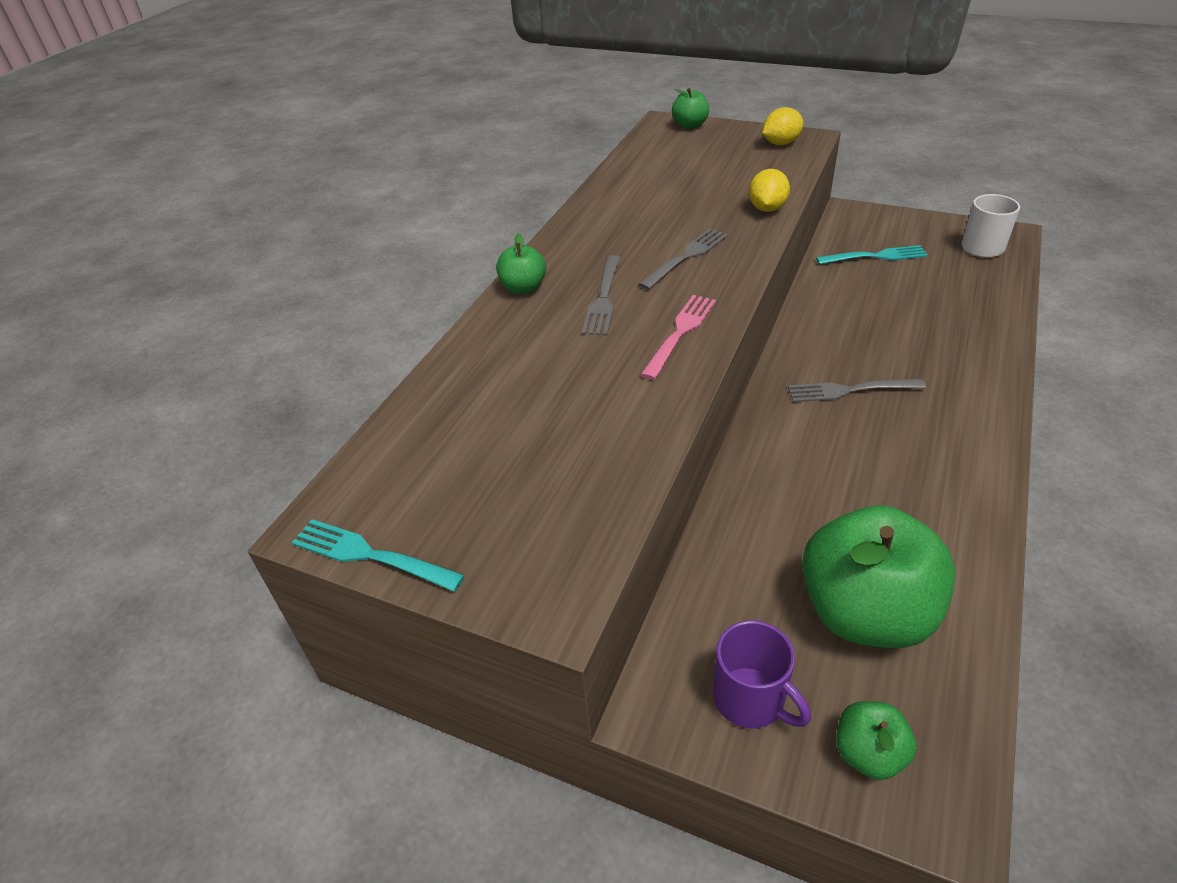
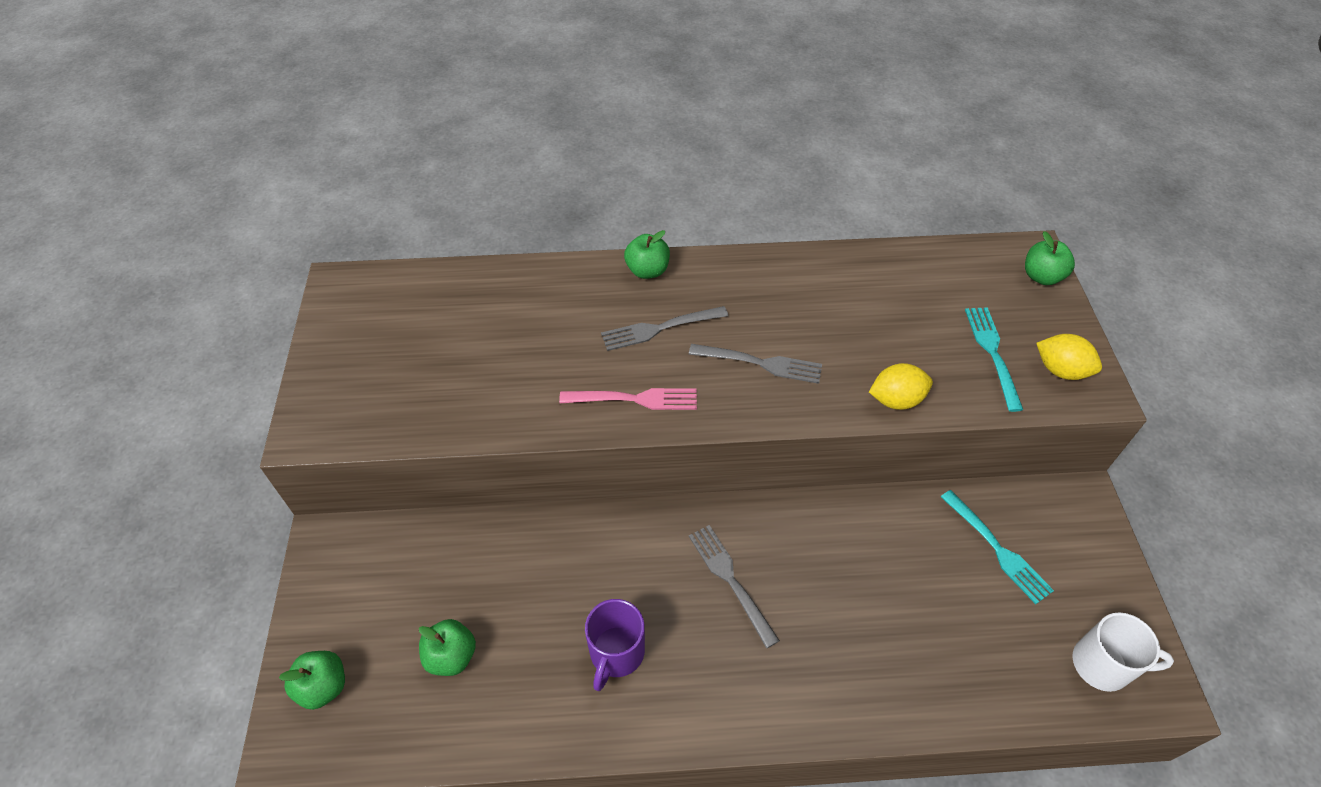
camera: 60 degrees right, 10 degrees up
turquoise fork [291,519,465,592] -> turquoise fork moved to [965,307,1023,412]
purple mug [713,620,811,728] -> purple mug moved to [585,599,645,691]
green apple [802,505,956,648] -> green apple [419,619,476,676], size x0.47

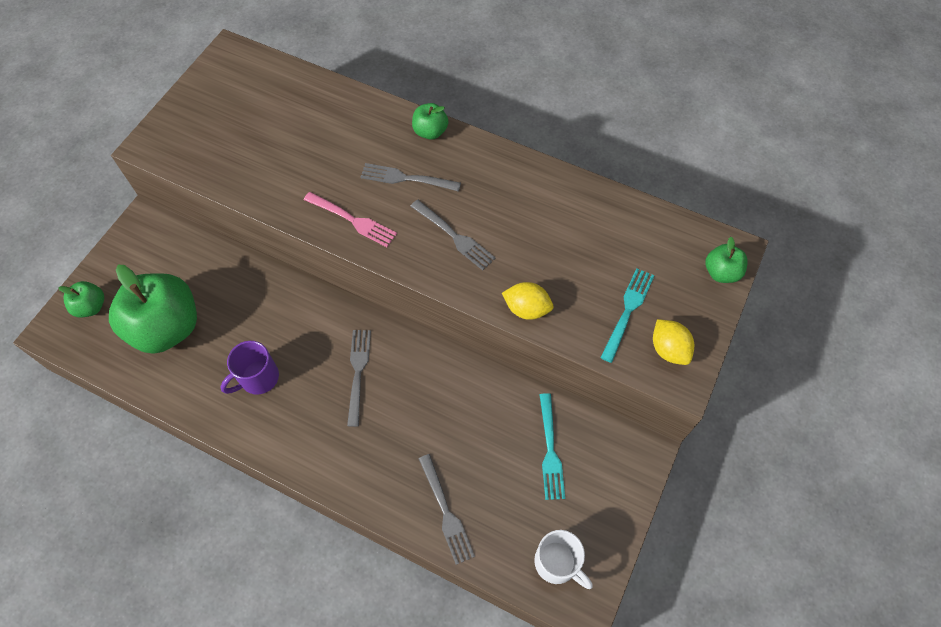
camera: 30 degrees right, 10 degrees up
green apple [419,619,476,676] -> green apple [109,265,197,354], size x2.14
none -> grey fork [419,454,475,565]

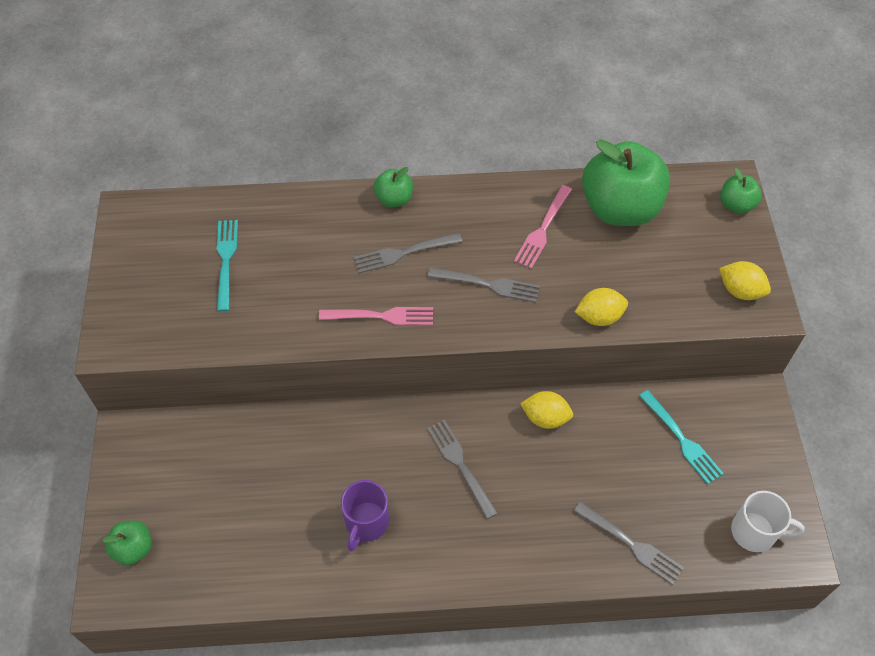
camera: 30 degrees left, 5 degrees down
green apple [109,265,197,354] -> green apple moved to [582,139,670,226]
turquoise fork [600,268,655,363] -> turquoise fork moved to [217,220,238,312]
none -> pink fork [514,185,572,269]
none -> yellow lemon [520,391,573,429]

